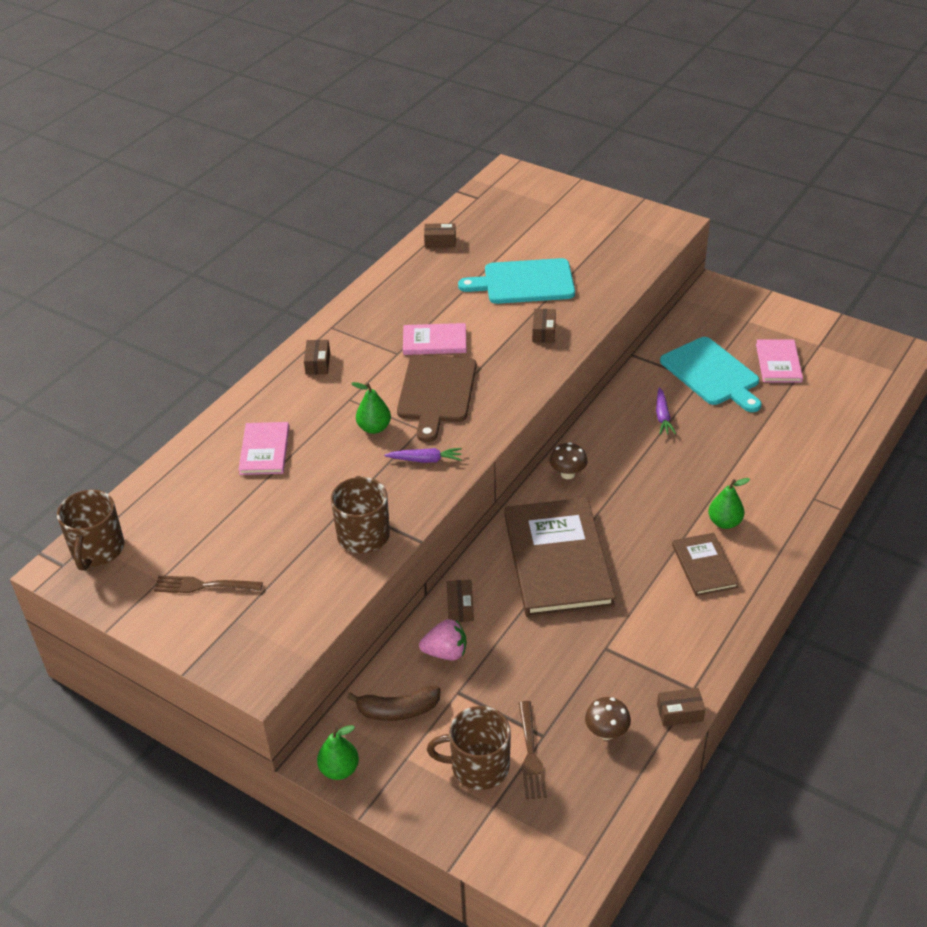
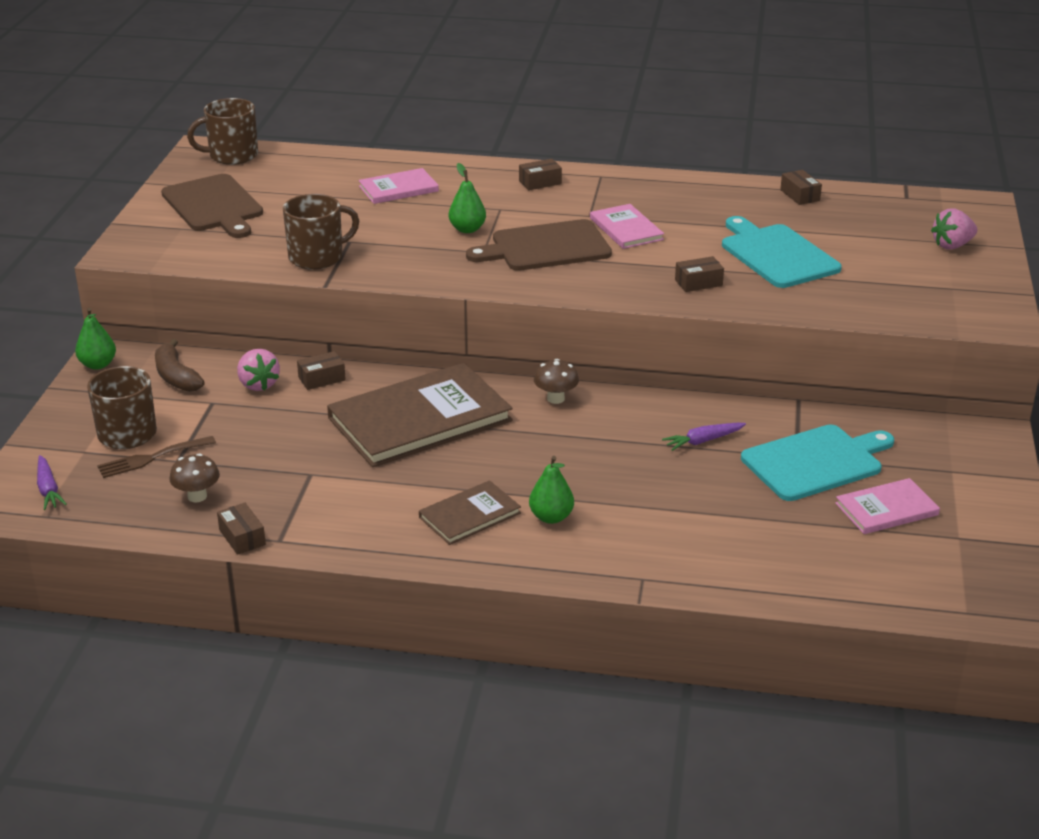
camera: 65 degrees right, 10 degrees down
brown fork [154,576,263,593] -> brown cutting board [161,174,263,238]
purple carrot [384,448,462,463] -> purple carrot moved to [37,455,67,510]
turquoise cutting board [660,337,761,412] -> turquoise cutting board turned 150 degrees counterclockwise [741,425,894,501]
none -> pink strawberry [931,208,977,250]

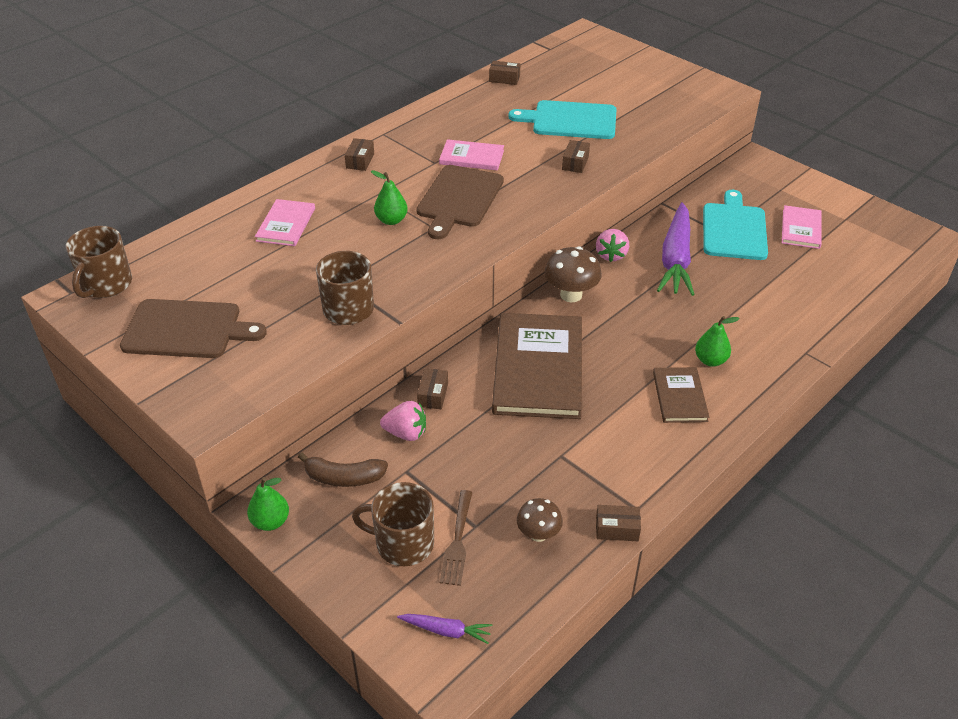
camera: 55 degrees left, 10 degrees up
brown mushroom [534,359,579,404] -> brown mushroom [544,246,602,303], size x1.56
purple carrot [662,423,746,451] -> purple carrot [657,202,694,296], size x2.21
pink strawberry [931,208,977,250] -> pink strawberry moved to [596,229,629,262]

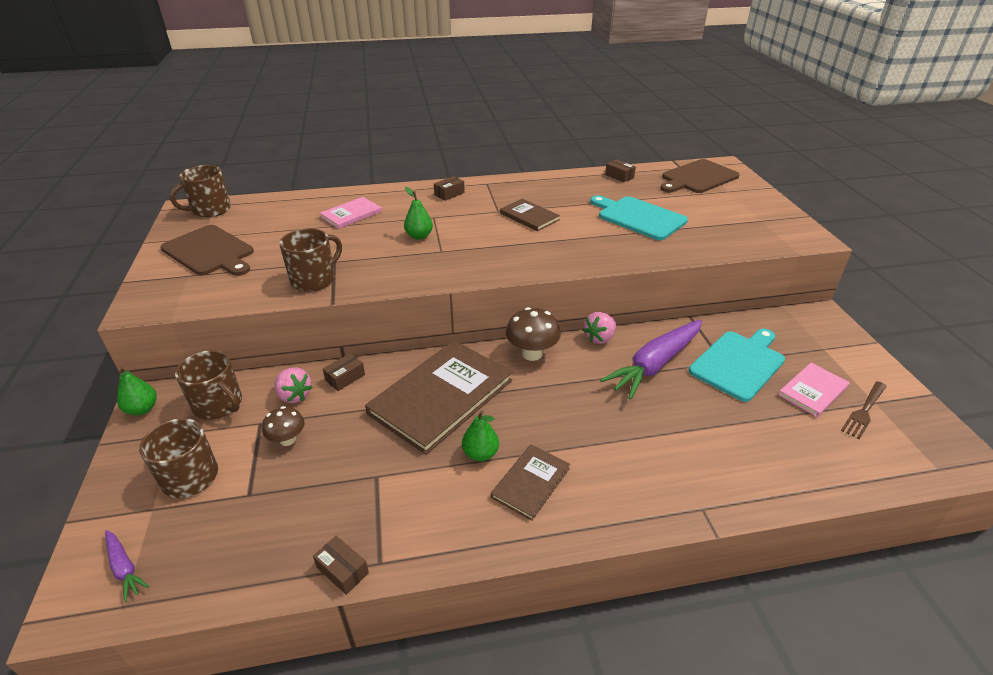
camera: 35 degrees right, 5 degrees down
brown banana [298,452,388,487] -> brown mug [175,350,242,420]
brown cutting board [416,165,504,239] -> brown cutting board moved to [660,159,740,193]
pink book [439,139,504,171] -> brown book [500,199,560,231]
brown fork [440,490,472,586] -> brown fork moved to [841,381,887,440]
brown mushroom [517,498,563,542] -> brown mushroom moved to [262,406,305,446]
brown box [562,140,590,173] -> none
green pear [695,316,740,367] -> green pear moved to [462,410,499,461]

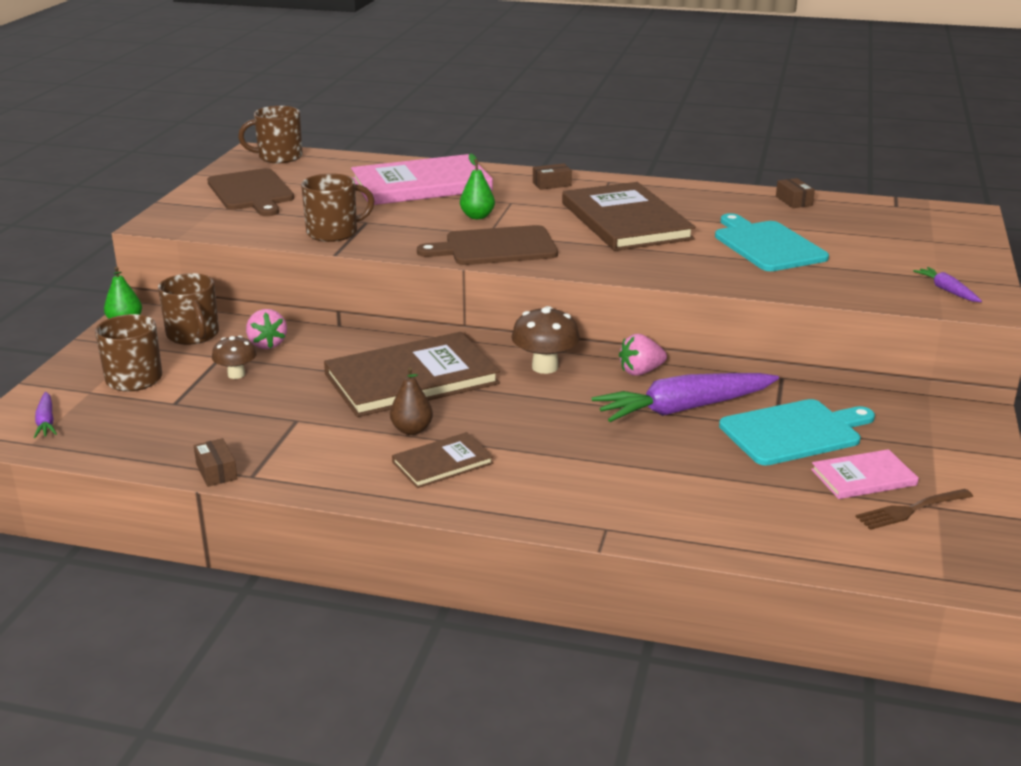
camera: 25 degrees right, 10 degrees down
pink book [320,197,382,229] -> pink book [351,154,493,205], size x1.97
brown box [323,353,365,391] -> none
green pear [462,410,499,461] -> brown pear [390,367,433,435]
brown book [500,199,560,231] -> brown book [562,182,695,251], size x1.97
brown cutting board [660,159,740,193] -> brown cutting board moved to [417,225,558,265]
none -> purple carrot [913,267,982,302]

